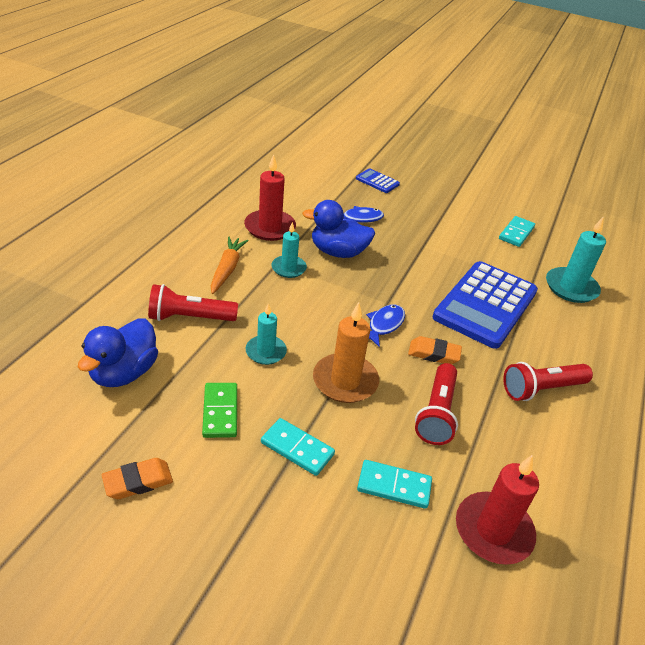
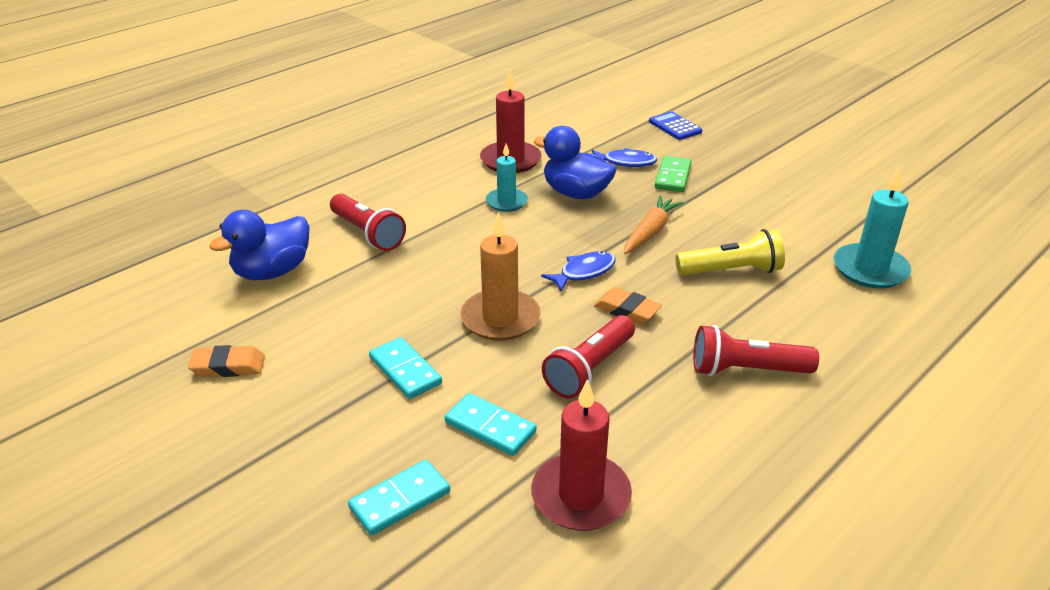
camera: 25 degrees right, 5 degrees down
red flashlight [148,284,238,321] -> red flashlight turned 150 degrees counterclockwise [330,194,406,251]
green domino [202,383,237,438] -> green domino moved to [655,156,691,192]
orange carrot [211,236,249,294] -> orange carrot moved to [624,195,684,254]
turquoise candle [246,303,287,365] -> none
blue calculator [433,261,538,349] -> yellow flashlight [676,229,785,275]
turquoise domino [499,216,535,247] -> turquoise domino moved to [348,460,450,536]

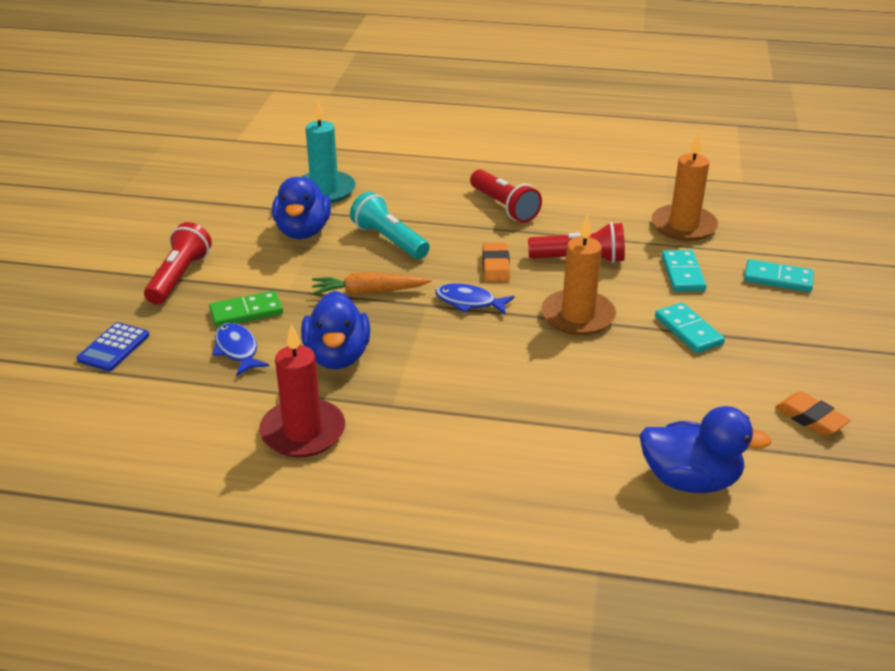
camera: 125 degrees left, 0 degrees up
red flashlight [330,194,406,251] -> red flashlight moved to [144,222,212,305]
turquoise domino [369,337,442,399] -> turquoise domino turned 45 degrees counterclockwise [655,303,725,353]
turquoise candle [486,144,528,212] -> none
red candle [531,379,632,531] -> orange candle [652,132,718,241]
yellow flashlight [676,229,785,275] -> turquoise flashlight [350,191,430,259]
none -> blue duck [272,177,331,239]

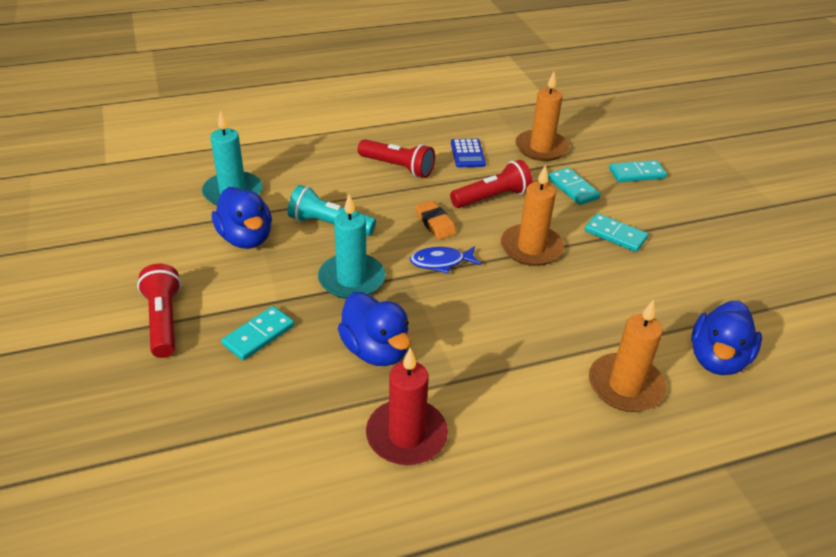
camera: 30 degrees left, 5 degrees up
blue calculator [76,322,149,371] -> blue calculator moved to [451,139,486,167]
green domino [209,291,283,327] -> turquoise domino [222,306,294,361]
blue fish [212,323,269,376] -> none
orange carrot [312,272,432,295] -> turquoise candle [318,194,385,299]
blue duck [639,406,772,493] -> blue duck turned 135 degrees clockwise [691,301,762,375]
orange eraser [775,391,851,436] -> none
none -> orange candle [589,299,666,412]

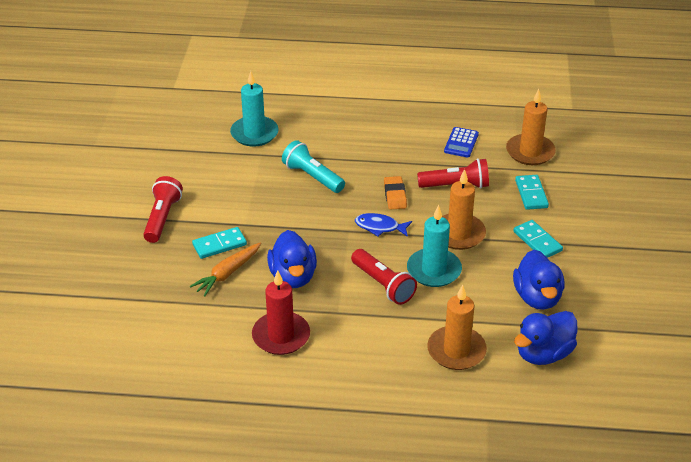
camera: 25 degrees right, 0 degrees up
blue duck [212,187,272,249] -> blue duck moved to [513,250,564,310]
turquoise candle [318,194,385,299] -> turquoise candle moved to [407,205,462,287]
red flashlight [358,139,435,178] -> red flashlight moved to [351,249,417,305]
turquoise domino [609,160,667,182] -> none
none -> orange carrot [190,242,261,296]

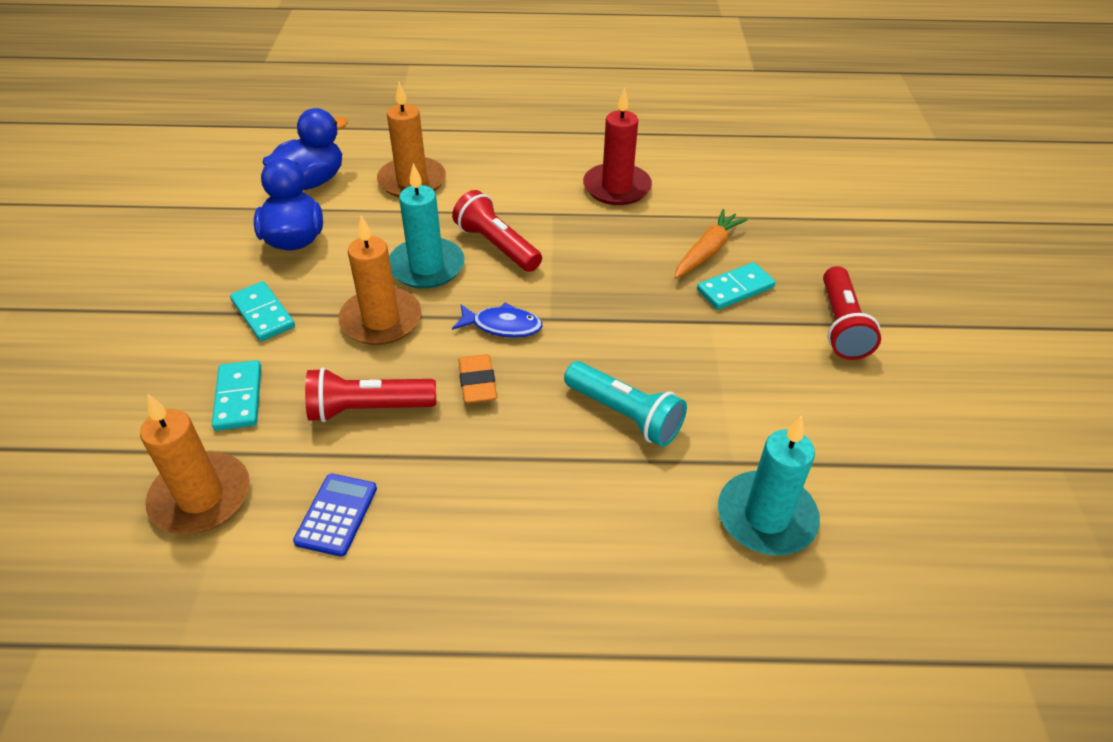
camera: 175 degrees right, 5 degrees up
blue duck [267,230,317,288] -> none

